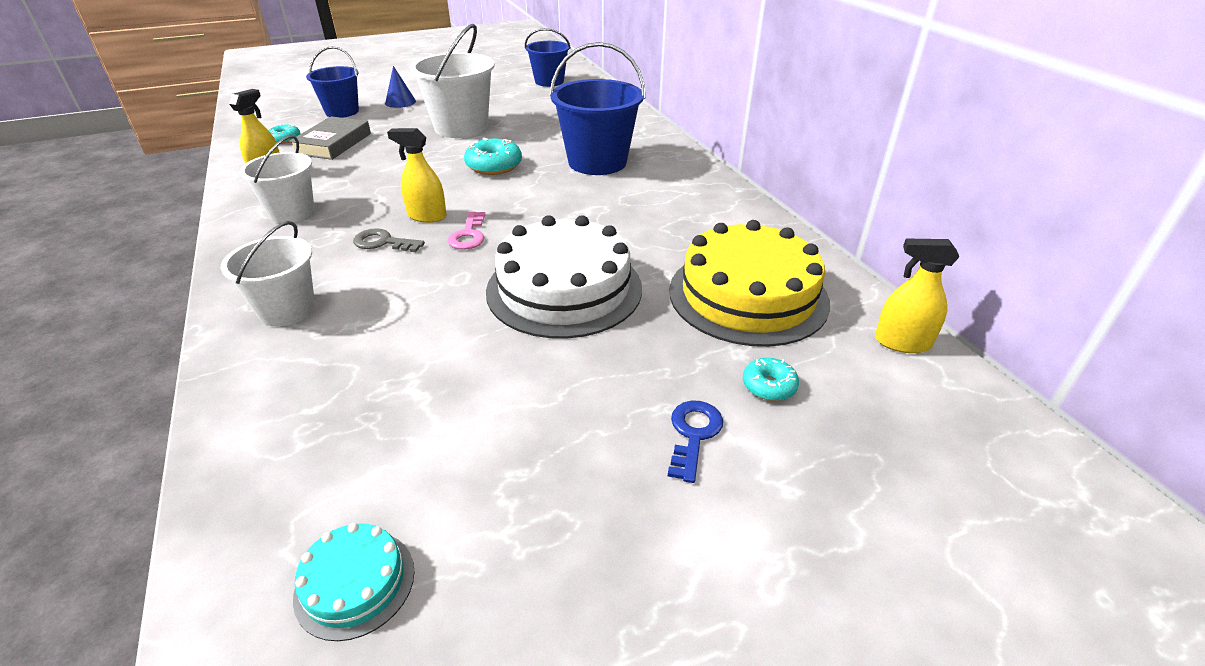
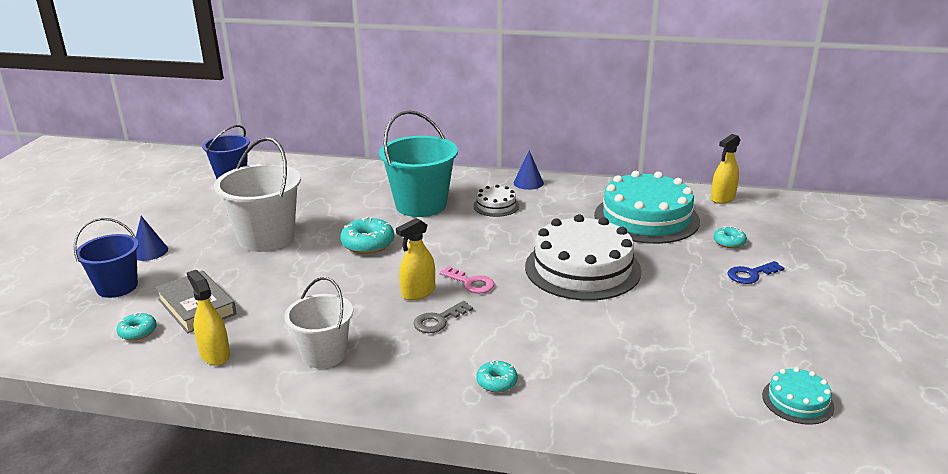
camera: 55 degrees left, 10 degrees down
white bucket [221,221,315,326] -> turquoise donut [476,360,518,392]
blue bucket [549,42,645,175] -> turquoise bucket [379,110,458,217]
blue key [668,401,723,483] -> blue key turned 75 degrees counterclockwise [727,261,784,284]
yellow cake [669,220,830,347] -> turquoise cake [594,171,700,244]
none -> white cake [473,185,519,217]
none -> blue cone [514,150,544,190]

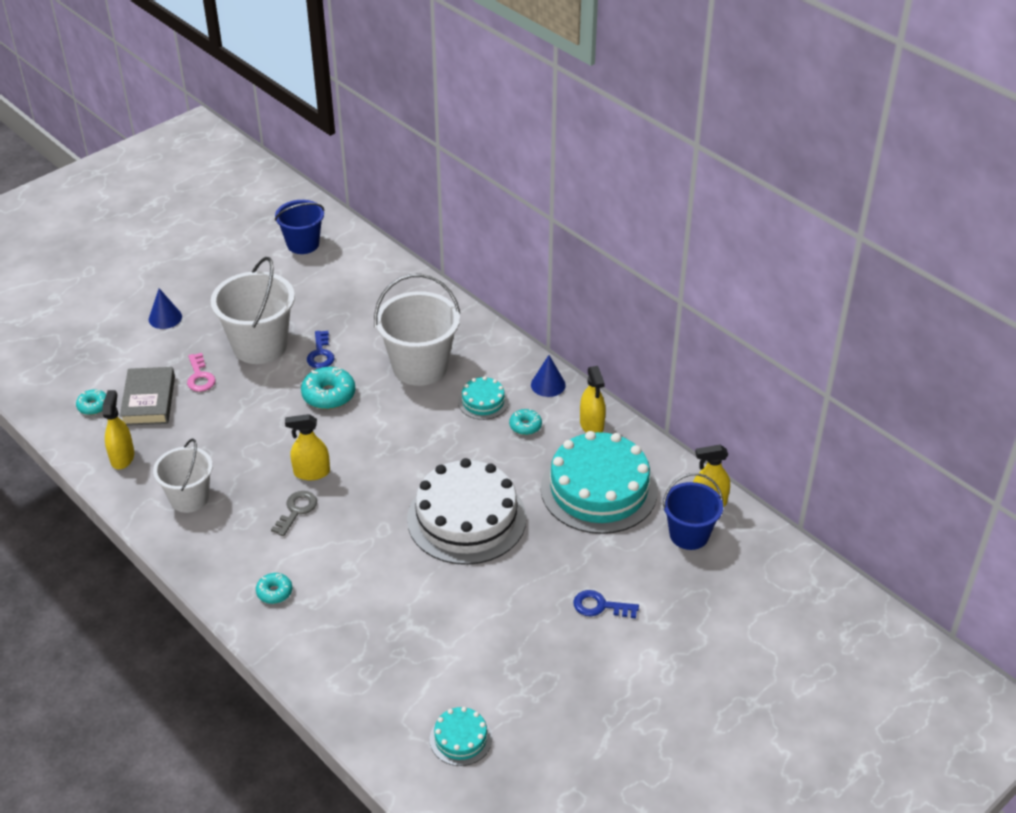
camera: 35 degrees right, 15 degrees up
blue bucket [74,218,139,298] -> blue bucket moved to [663,473,723,550]
turquoise bucket [379,110,458,217] -> white bucket [374,274,460,386]
grey key [413,301,473,333] -> grey key turned 120 degrees clockwise [271,491,317,536]
pink key [439,266,495,294] -> pink key moved to [187,353,216,392]
white cake [473,185,519,217] -> turquoise cake [458,376,509,420]
turquoise donut [714,226,747,248] -> turquoise donut moved to [509,409,542,435]
none -> blue key [307,331,335,368]
none -> yellow spray bottle [580,366,606,433]

